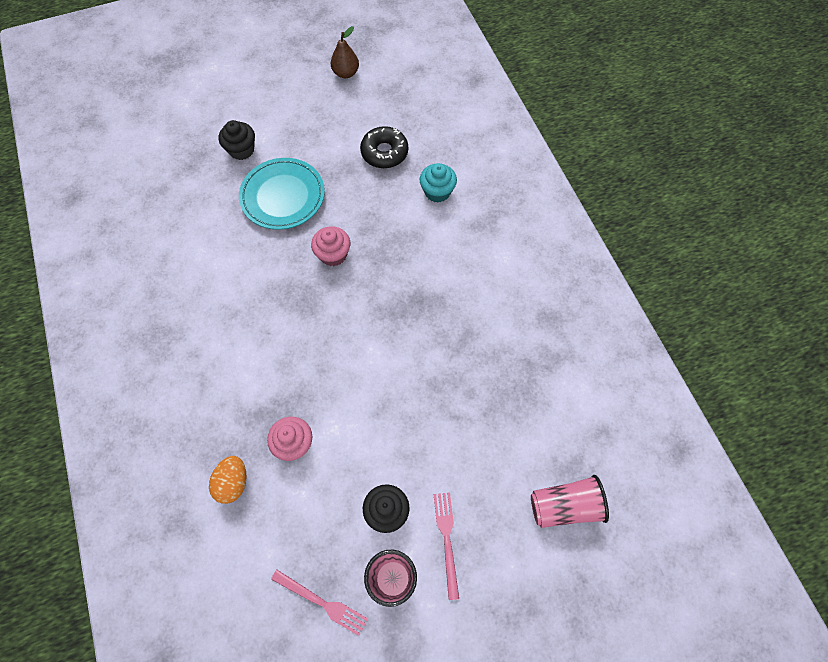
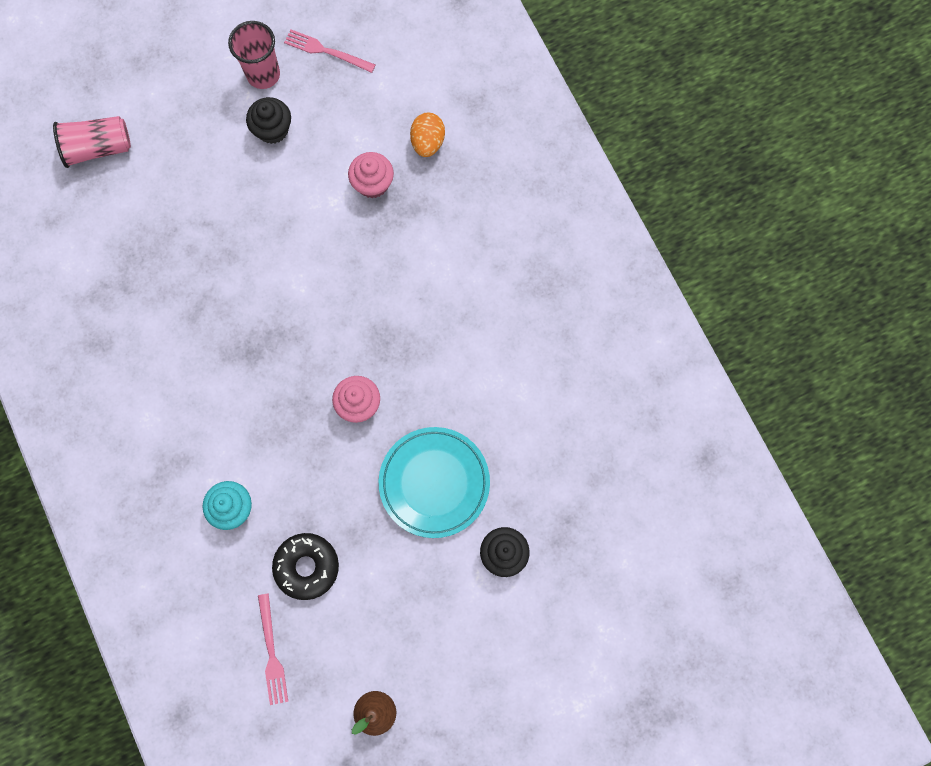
camera: 175 degrees right, 10 degrees up
pink fork [434,492,459,600] -> pink fork moved to [258,593,288,705]

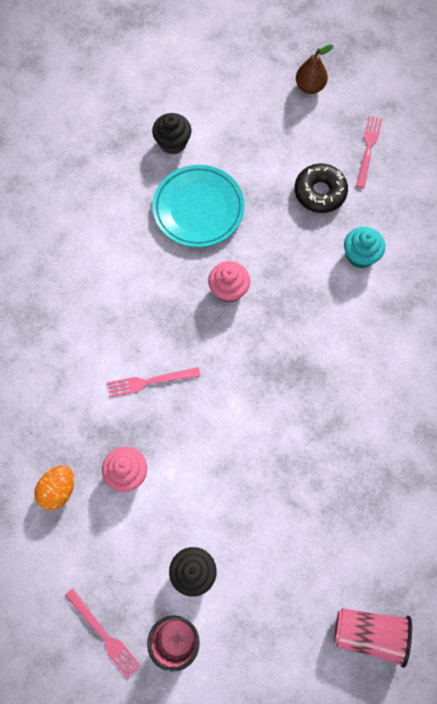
camera: 155 degrees left, 5 degrees down
none -> pink fork [107,367,200,398]

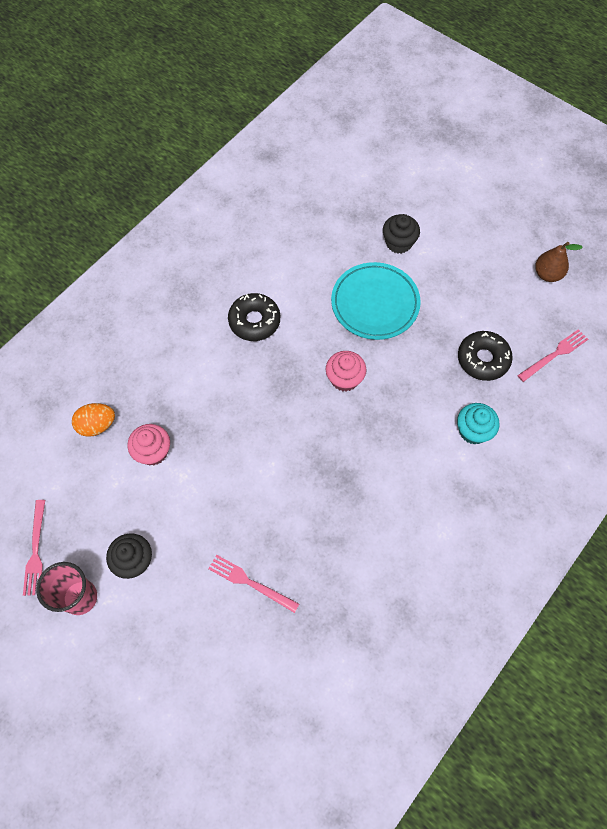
camera: 40 degrees right, 5 degrees down
pink fork [107,367,200,398] -> pink fork moved to [208,555,299,613]
pink cup [334,608,412,668] -> none
none -> black donut [228,293,280,341]

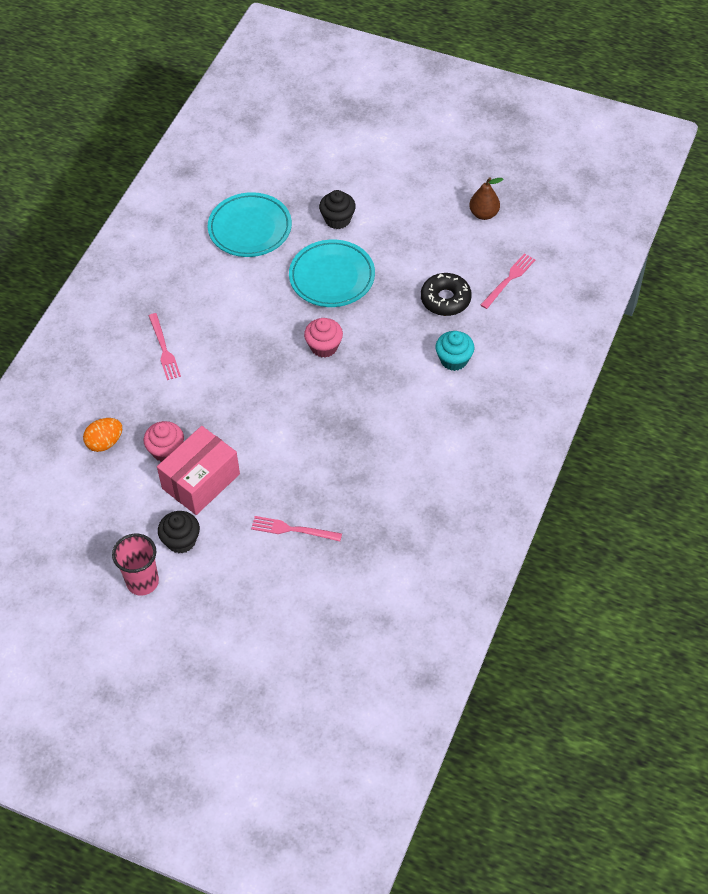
camera: 15 degrees left, 10 degrees down
pink fork [23,500,45,596] -> pink fork moved to [149,313,181,380]
black donut [228,293,280,341] -> none
none -> pink box [157,426,240,515]
none -> turquoise plate [208,192,292,257]

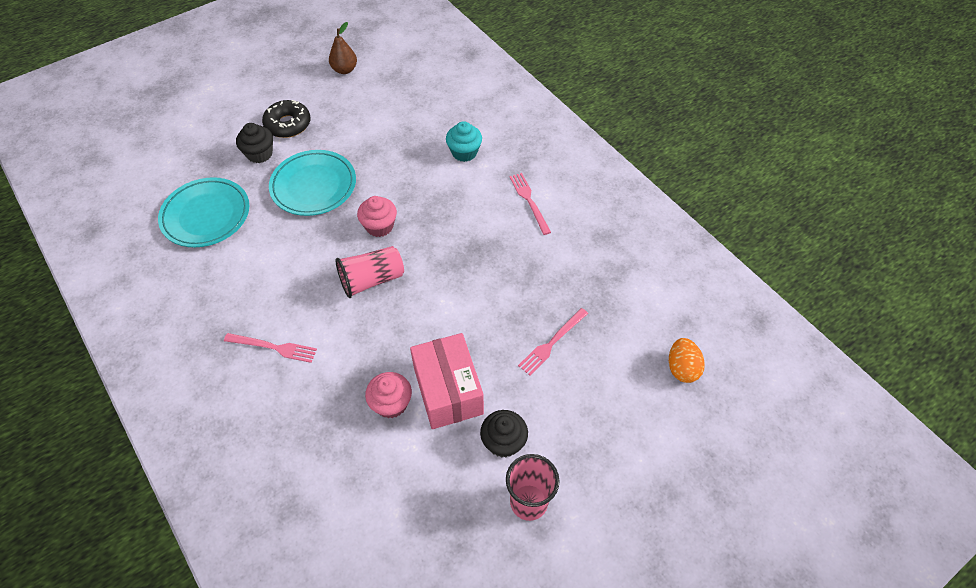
camera: 60 degrees left, 0 degrees up
orange egg [83,418,122,452] -> orange egg moved to [669,338,705,383]
black donut [421,273,472,316] -> black donut moved to [262,100,310,138]
pink fork [481,253,536,309] -> pink fork moved to [509,173,551,235]
none -> pink cup [335,246,404,298]

